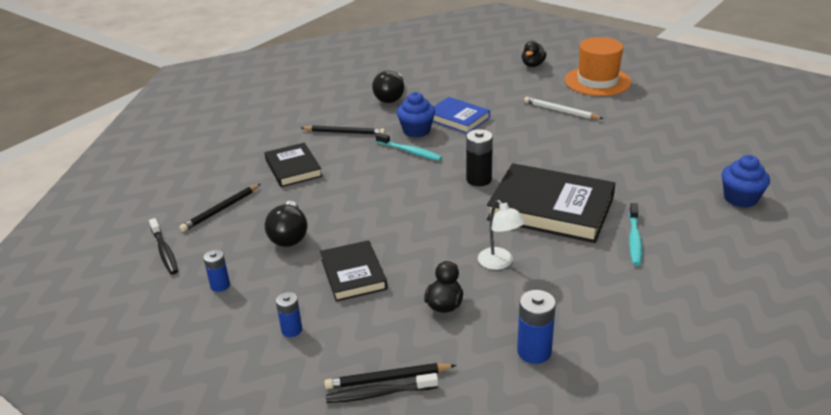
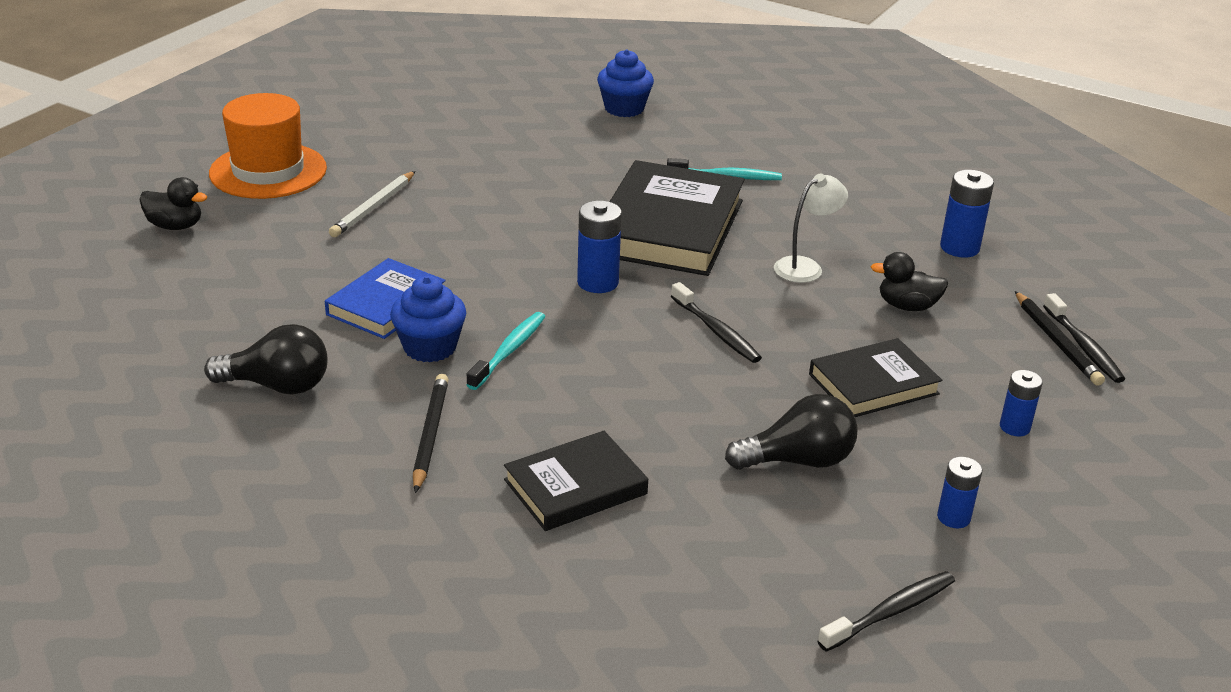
camera: 100 degrees left, 0 degrees up
black pencil [179,184,261,232] -> none
black battery [466,129,493,186] -> blue battery [577,201,622,293]
none -> black toothbrush [671,282,762,363]

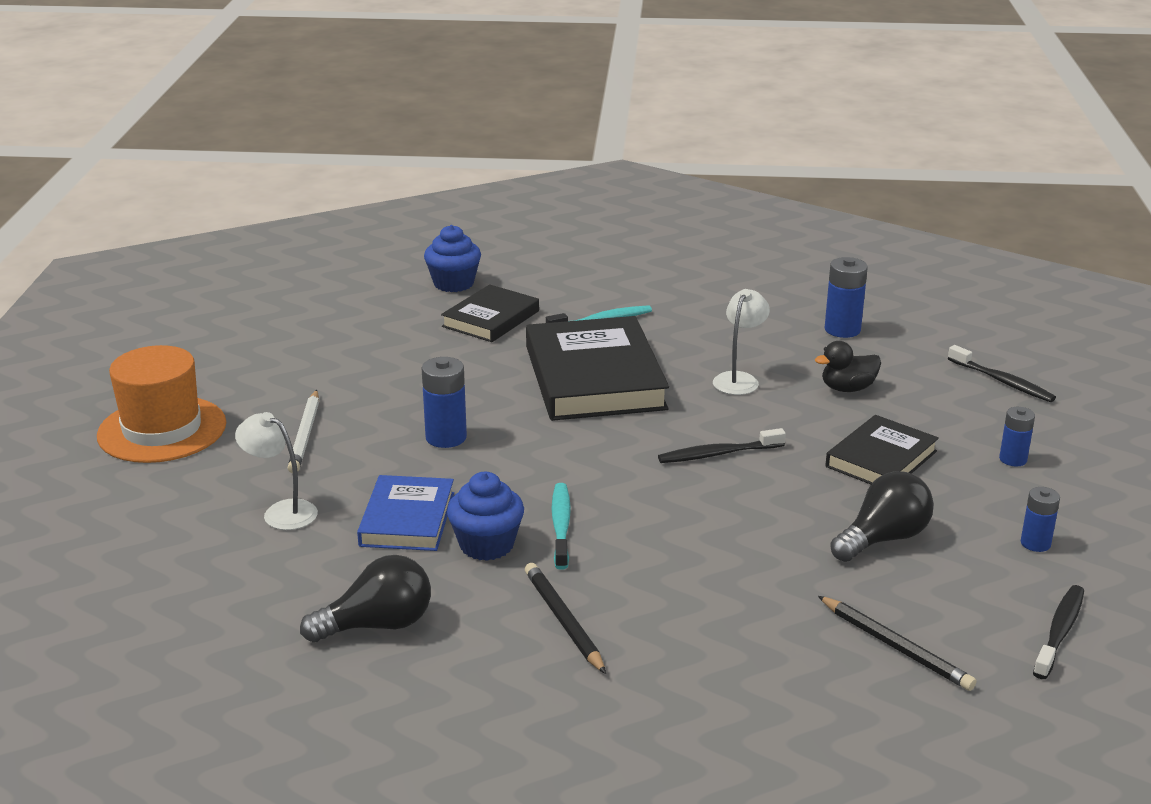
camera: 25 degrees left, 5 degrees down
black duck [139,177,207,230] -> none
black book [504,431,648,531] -> black book moved to [441,284,539,342]
blue battery [577,201,622,293] -> blue battery moved to [422,357,467,448]
black toothbrush [671,282,762,363] -> black toothbrush turned 135 degrees clockwise [658,428,786,463]
black pencil [1015,291,1105,386] -> black pencil moved to [818,596,976,691]
none -> white lamp [235,412,318,530]

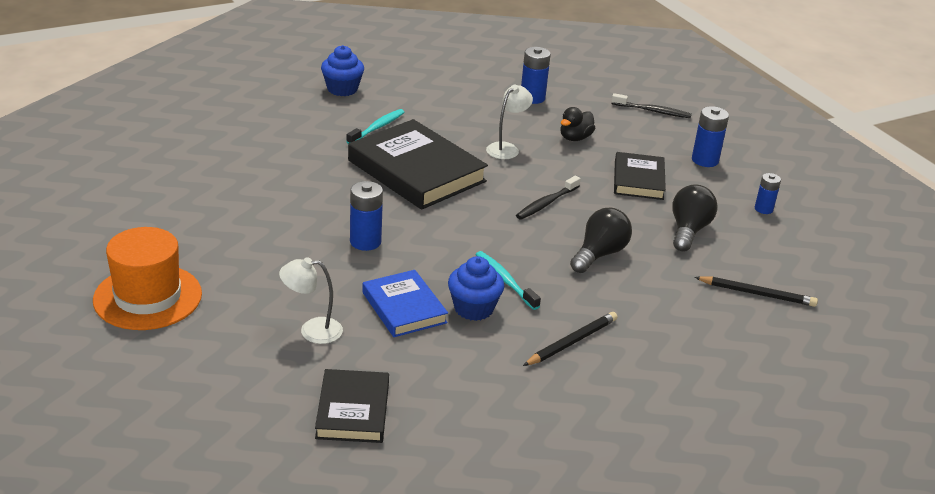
camera: 35 degrees left, 5 degrees up
white pencil [288,390,319,473] -> none
black light bulb [300,555,431,642] -> black light bulb moved to [570,207,632,273]
blue cupcake [424,225,481,292] -> blue cupcake moved to [321,45,364,96]
black book [441,284,539,342] -> black book moved to [315,369,389,443]
black pencil [525,563,606,674] -> black pencil turned 105 degrees clockwise [523,312,618,366]
white lamp [713,289,770,395] -> white lamp turned 45 degrees clockwise [486,85,533,159]
blue battery [999,407,1035,466] -> blue battery [692,106,729,167], size x1.55
black toothbrush [1033,585,1084,679] -> none

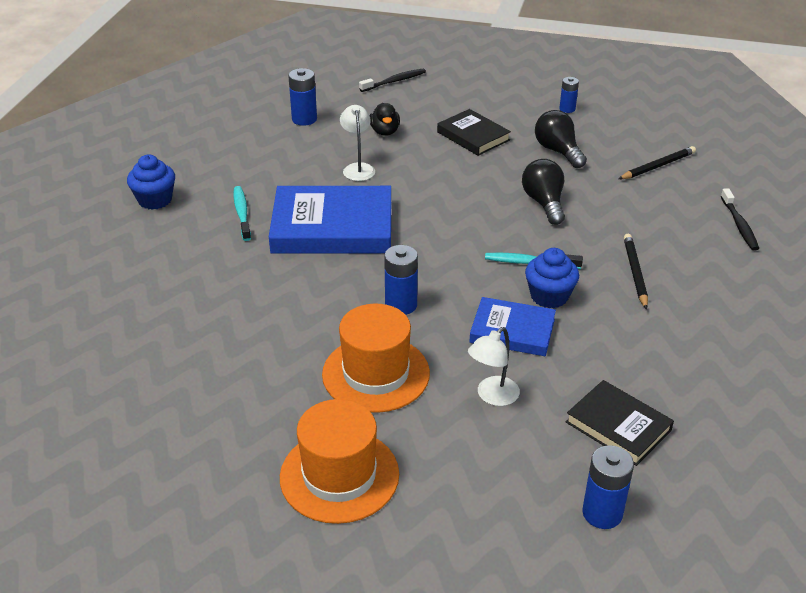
camera: 45 degrees left, 5 degrees up
black book [348,119,488,210] -> blue book [269,186,391,254]
black toothbrush [516,175,581,220] -> black toothbrush moved to [721,188,759,251]
blue battery [692,106,729,167] -> blue battery moved to [582,445,634,529]
none -> orange hat [322,304,430,413]

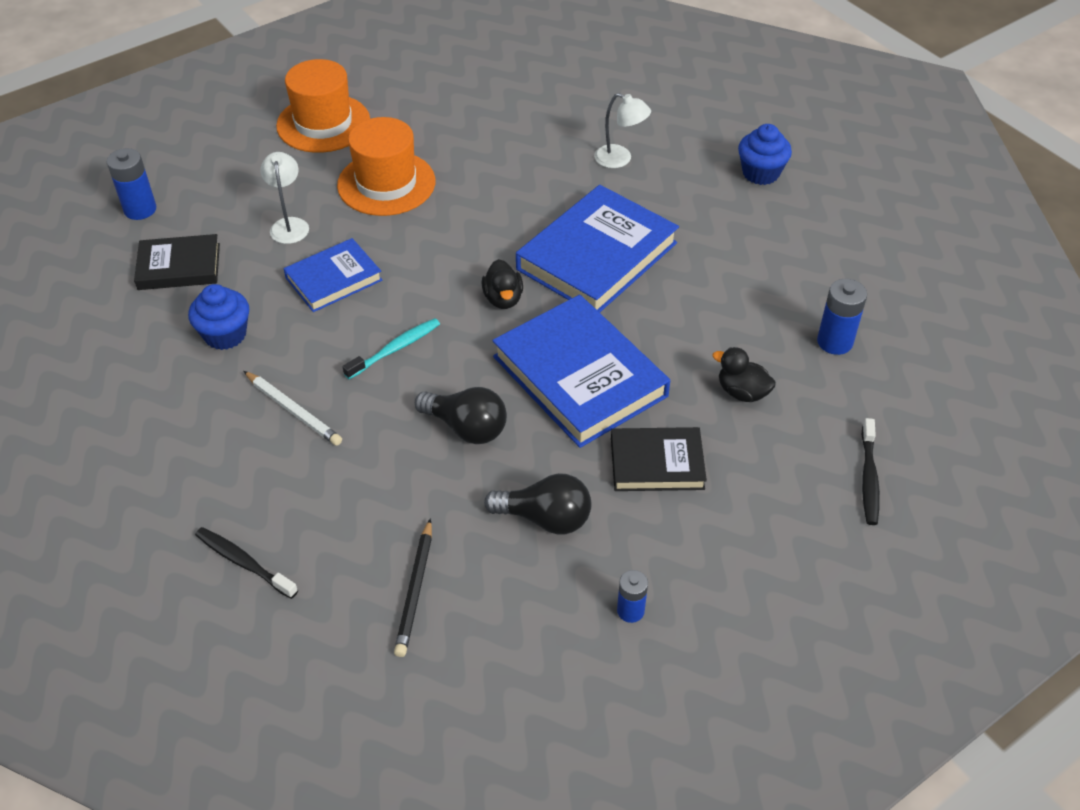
camera: 130 degrees right, 10 degrees up
turquoise toothbrush [233,186,251,241] -> none
white lamp [340,105,375,181] -> white lamp moved to [594,93,651,168]
blue battery [384,245,418,315] -> none
blue cupcake [525,248,579,308] -> blue cupcake moved to [188,284,249,350]
black pencil [624,234,648,310] -> white pencil [244,371,342,446]
none -> black duck [481,259,523,309]
none -> blue book [492,295,670,448]

